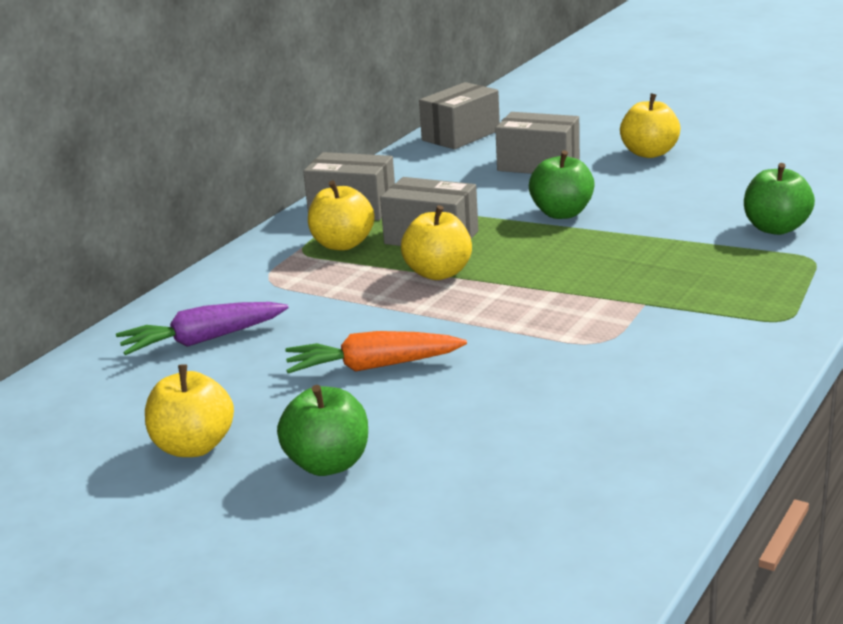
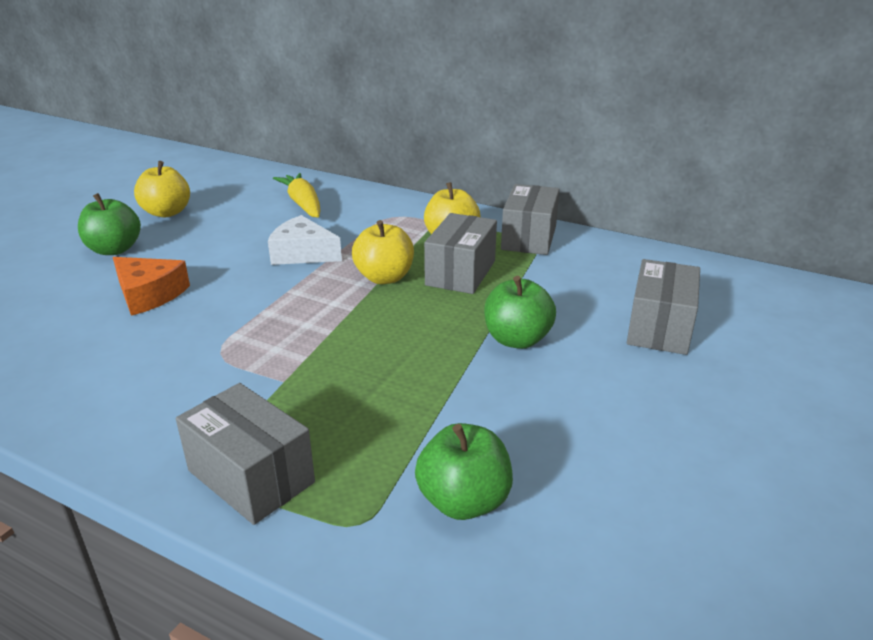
camera: 85 degrees right, 5 degrees up
purple carrot [116,302,289,355] -> yellow carrot [273,173,320,217]
orange carrot [285,331,467,373] -> none
grey box [419,82,500,149] -> grey box moved to [176,383,315,525]
yellow apple [620,93,681,158] -> none
none -> orange cheese [113,257,190,316]
none -> white cheese [268,215,342,265]

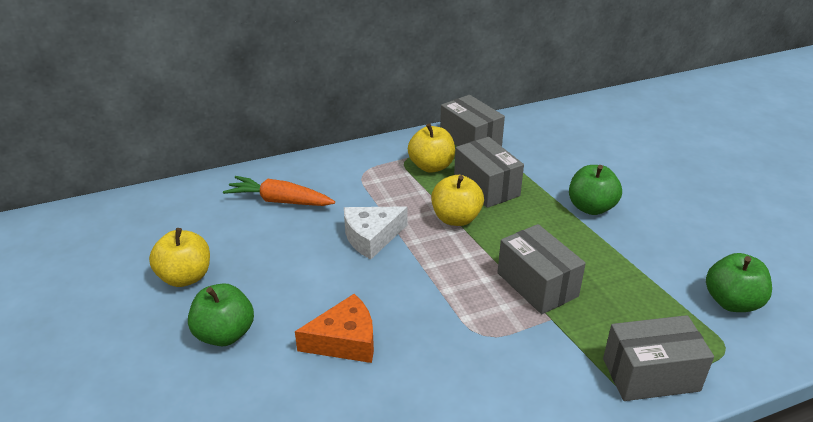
camera: 50 degrees left, 5 degrees up
yellow carrot [273,173,320,217] -> orange carrot [223,176,335,206]
grey box [627,259,700,355] -> grey box moved to [497,224,586,314]

